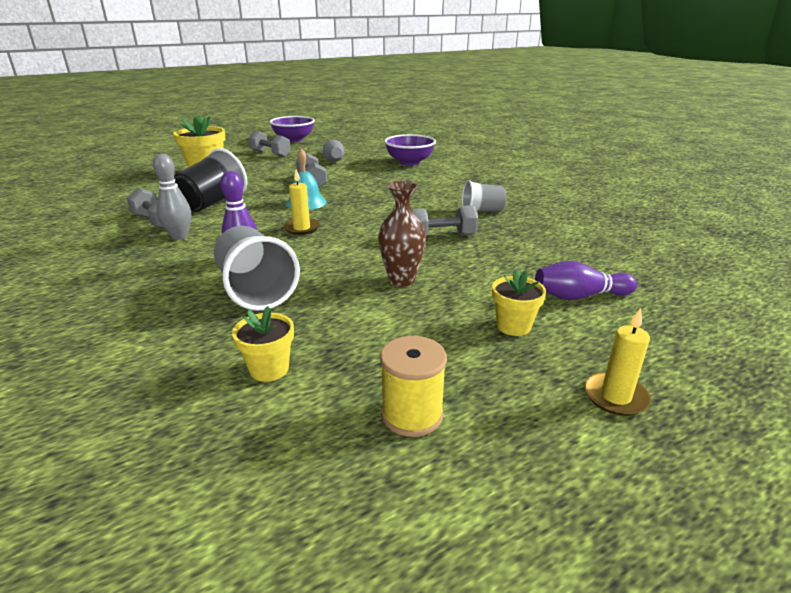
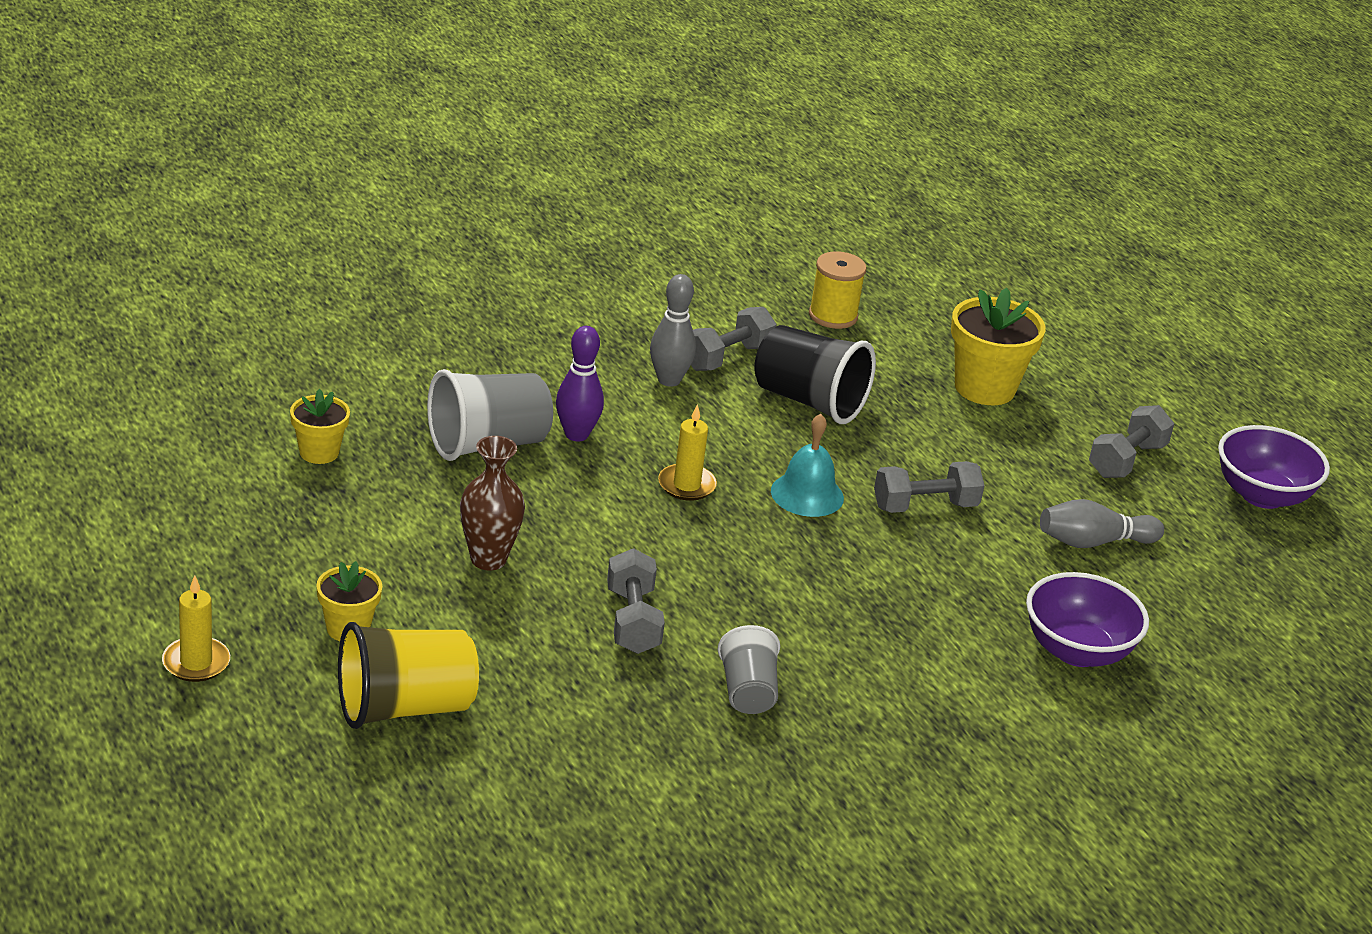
camera: 90 degrees right, 5 degrees up
yellow spool [380,336,447,437] -> yellow spool moved to [809,251,867,329]
purple bowling pin [535,261,637,300] -> yellow cup [338,622,479,729]

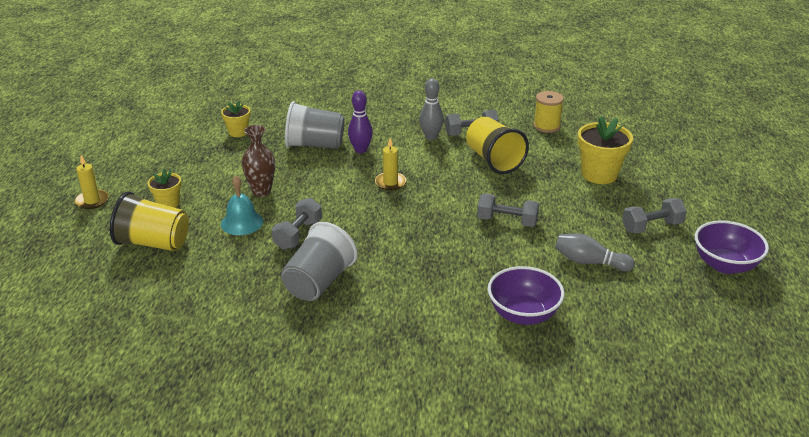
camera: 35 degrees right, 0 degrees up
grey cup [718,625,780,714] -> grey cup [281,222,358,301], size x1.61
black cup [754,325,876,424] -> yellow cup [466,117,529,174]
turquoise bell [771,414,844,517] -> turquoise bell moved to [221,175,263,235]

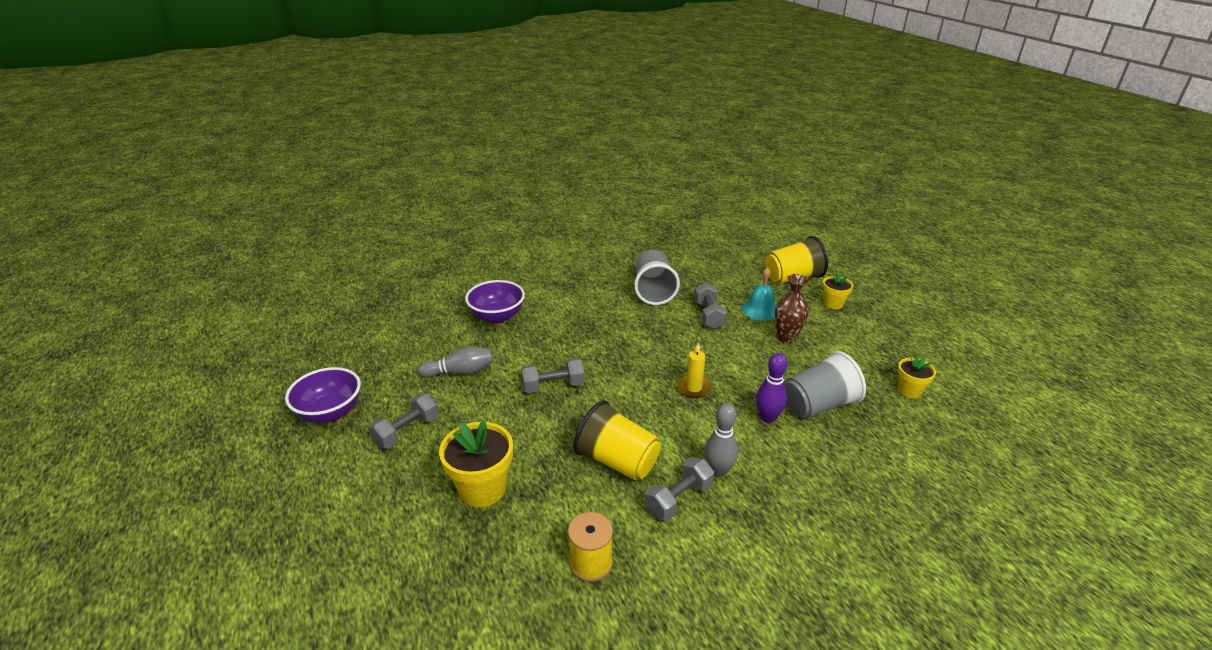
camera: 150 degrees right, 0 degrees up
yellow candle [75,155,109,209] -> none

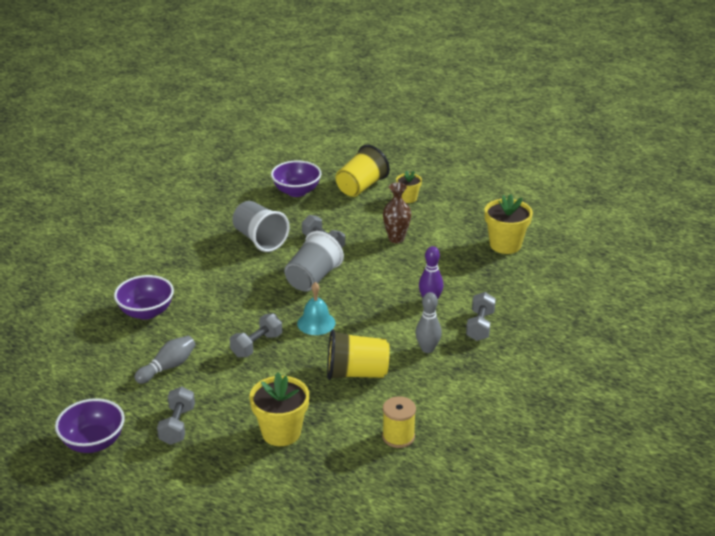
camera: 35 degrees left, 0 degrees up
grey dumbbell [644,457,714,521] -> grey dumbbell moved to [466,292,496,341]
yellow candle [677,342,711,398] -> none
turquoise bell [742,267,776,321] -> turquoise bell moved to [297,282,336,335]
grey cup [784,351,866,419] -> grey cup moved to [284,231,344,292]
yellow flower pot [898,356,936,399] -> yellow flower pot [485,194,533,254], size x1.72
none -> purple bowl [271,160,321,197]

